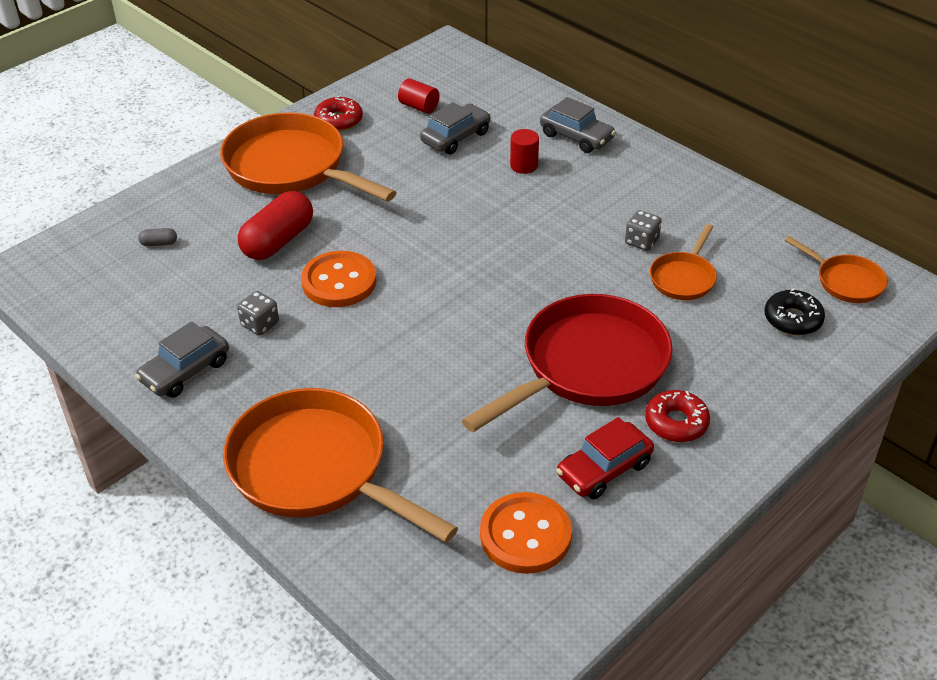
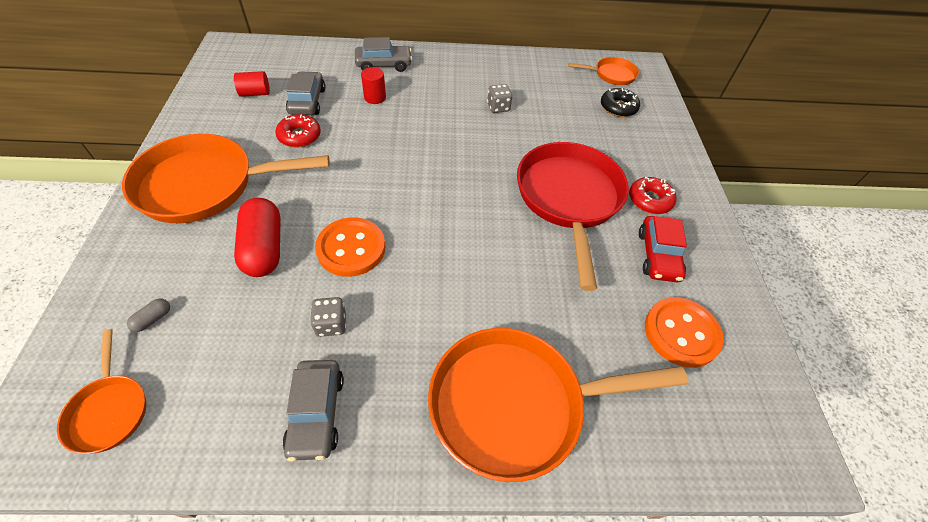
camera: 50 degrees left, 10 degrees up
red donut [314,95,363,131] -> red donut moved to [275,114,321,148]
orange pan [650,224,717,300] -> orange pan moved to [57,329,146,454]

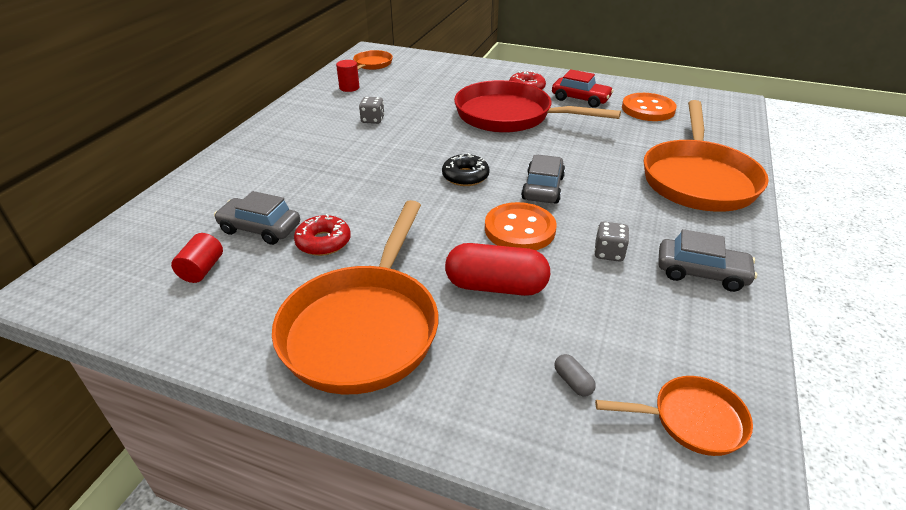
camera: 65 degrees left, 15 degrees down
grey car [355,37,412,72] -> grey car moved to [521,155,565,204]
red cylinder [361,67,386,104] -> red cylinder moved to [336,60,360,92]
black donut [601,88,640,117] -> black donut moved to [442,153,490,186]

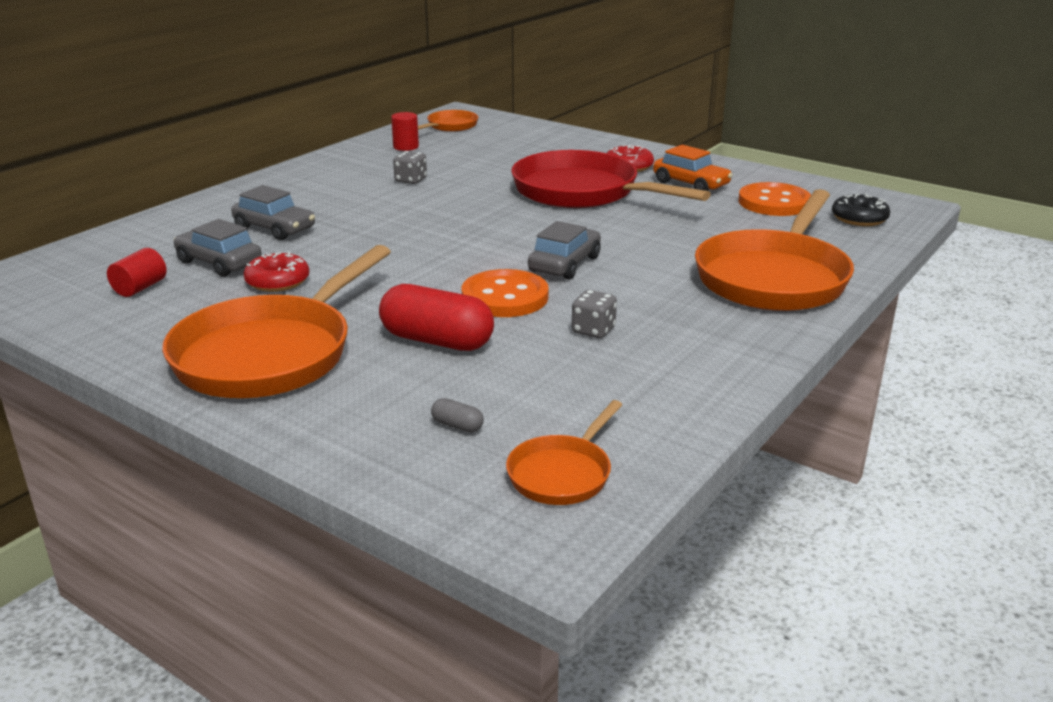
camera: 15 degrees right, 10 degrees down
black donut [442,153,490,186] -> black donut moved to [832,193,890,226]
red car [552,69,614,108] -> orange car [653,145,733,191]
grey capsule [555,354,596,397] -> grey capsule turned 45 degrees counterclockwise [431,398,484,433]
orange pan [595,376,753,456] -> orange pan turned 105 degrees clockwise [506,400,622,505]
grey car [658,229,757,292] -> grey car moved to [231,185,315,240]

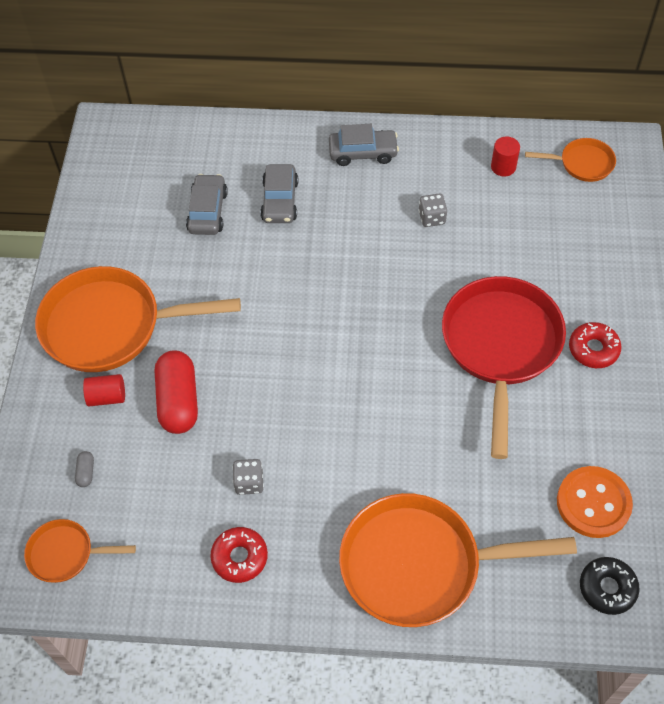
camera: 60 degrees right, 30 degrees up
red cylinder [107,248,166,297] -> red cylinder moved to [83,374,125,406]
red donut [243,252,309,292] -> red donut moved to [210,527,268,583]
orange button [462,269,549,317] -> none
grey car [528,221,601,280] -> grey car moved to [329,124,399,166]
orange car [653,145,733,191] -> none

